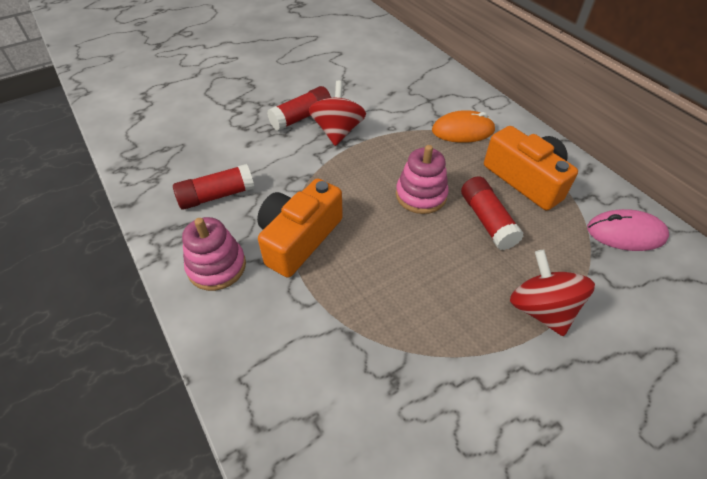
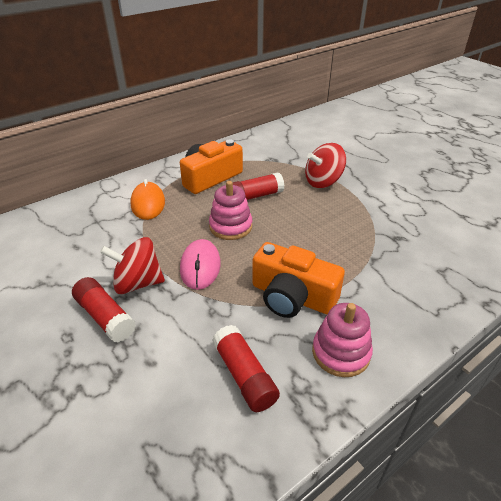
camera: 95 degrees left, 10 degrees down
pink mouse [587,209,669,251] -> pink mouse moved to [180,239,221,290]

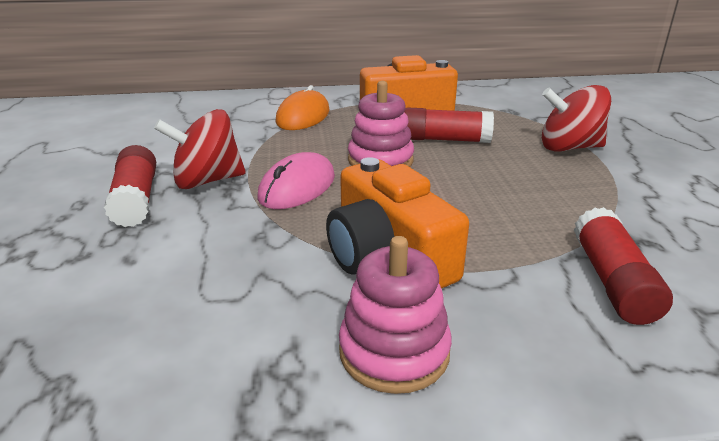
camera: 30 degrees right, 10 degrees down
red spinning top [100,237,165,294] -> red spinning top turned 45 degrees counterclockwise [154,109,246,189]
red glue stick [212,325,280,412] -> red glue stick moved to [574,207,673,325]

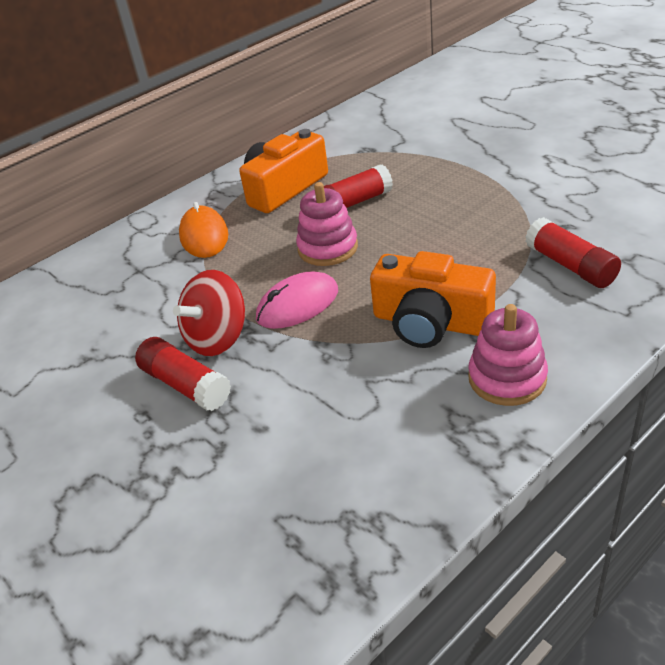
camera: 30 degrees left, 10 degrees up
pink mouse [257,152,335,209] -> pink mouse turned 60 degrees clockwise [256,271,338,329]
red spinning top [542,85,611,152] -> none

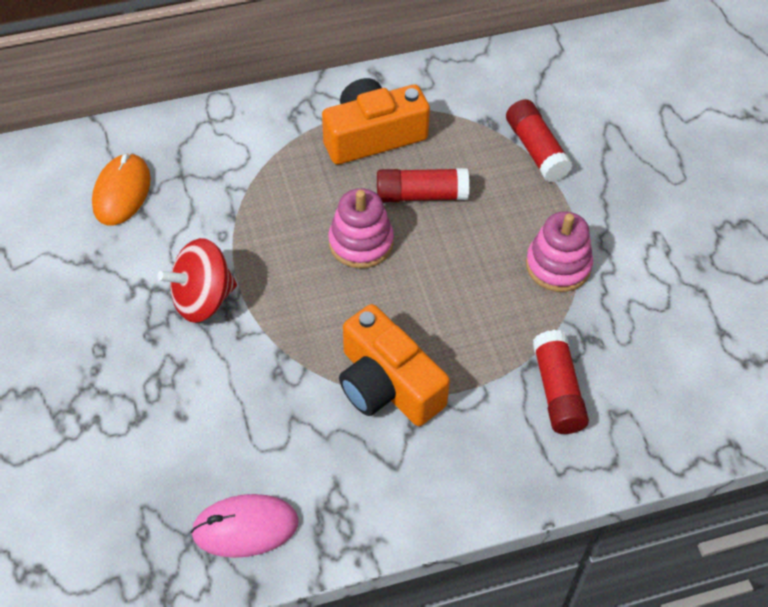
camera: 20 degrees right, 15 degrees up
red glue stick [135,337,231,411] -> red glue stick moved to [506,99,573,182]
orange mouse [179,202,228,258] -> orange mouse moved to [92,153,151,225]
pink mouse [256,271,338,329] -> pink mouse moved to [191,494,299,558]
pink stacking toy [468,304,548,406] -> pink stacking toy moved to [526,211,593,292]

